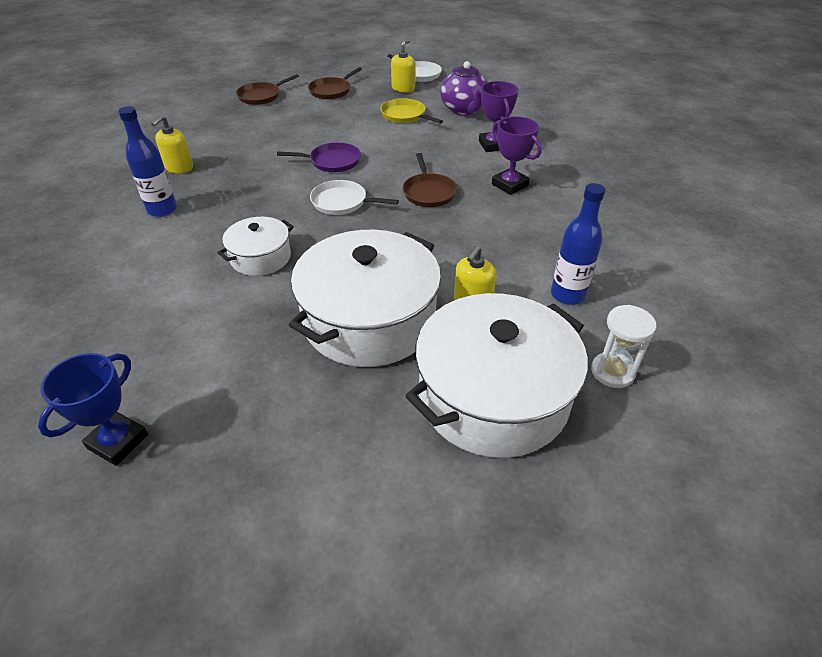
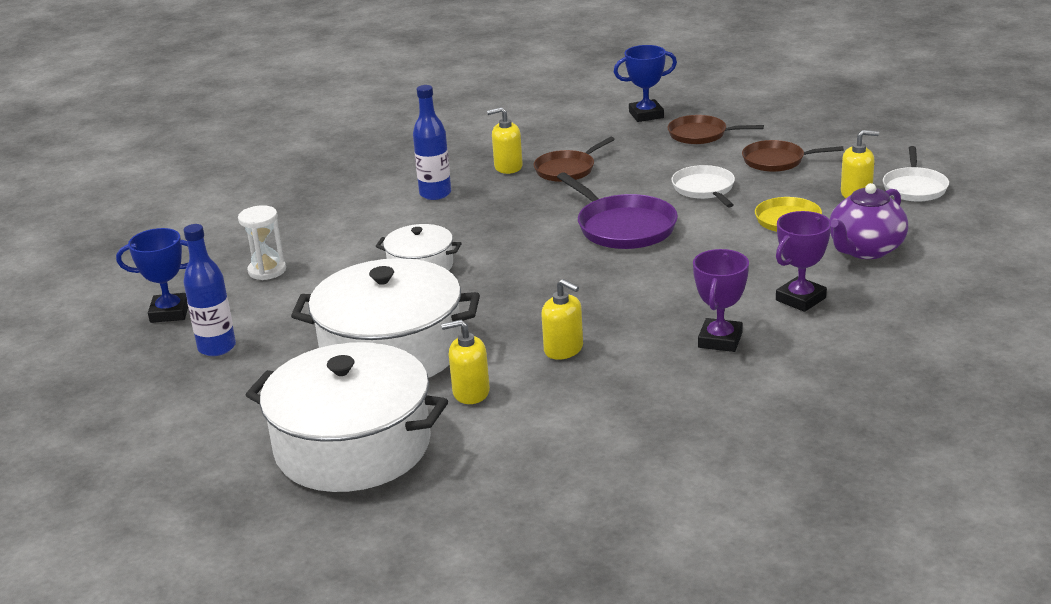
camera: 60 degrees right, 15 degrees down
purple pan [277,142,361,172] -> purple pan [557,172,678,249], size x1.51
white pan [310,180,399,215] -> white pan moved to [671,165,735,207]
brown pan [403,153,457,207] -> brown pan moved to [534,137,615,182]
blue bottle [551,183,605,305] -> blue bottle moved to [183,224,236,356]
white hourglass [591,305,656,388] -> white hourglass moved to [238,205,286,280]
none -> yellow soap dispenser [542,279,583,360]
none -> blue trophy [614,45,677,122]

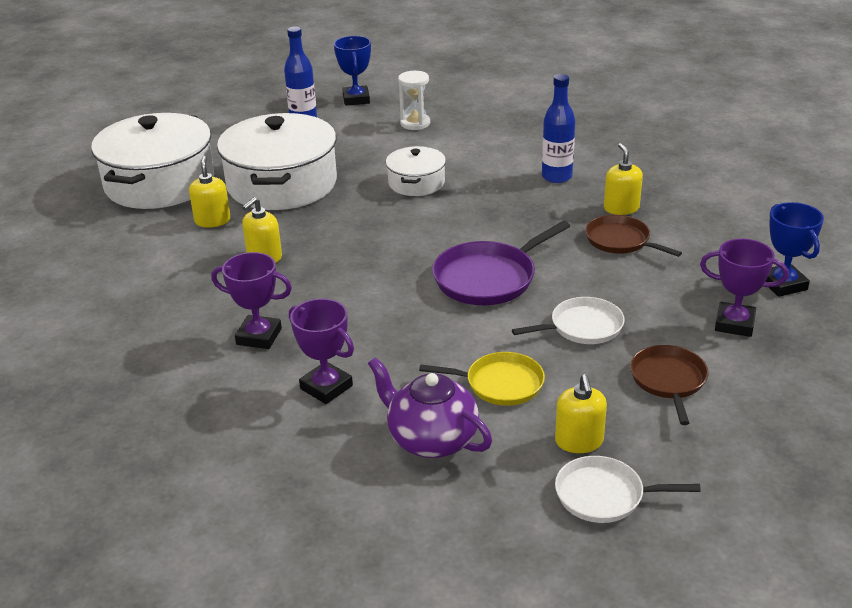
camera: 85 degrees right, 5 degrees up
brown pan [667,115,764,144] -> purple trophy [700,239,788,337]

